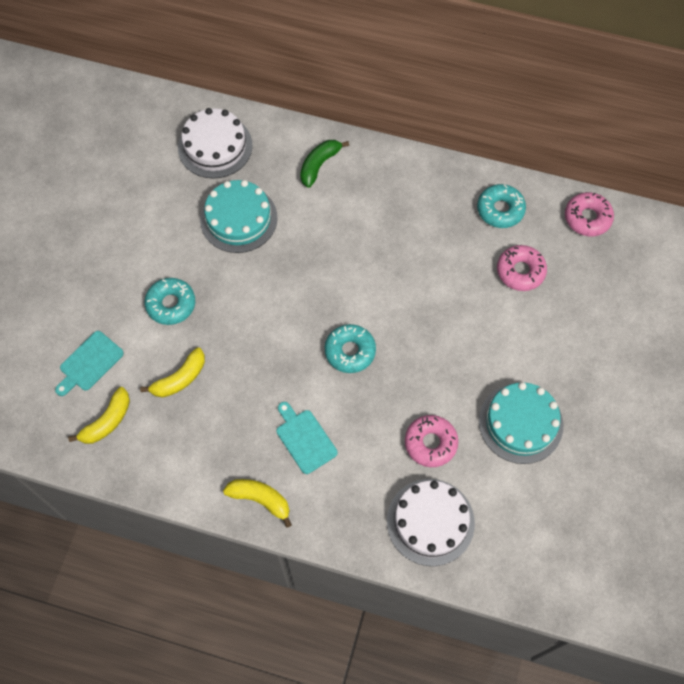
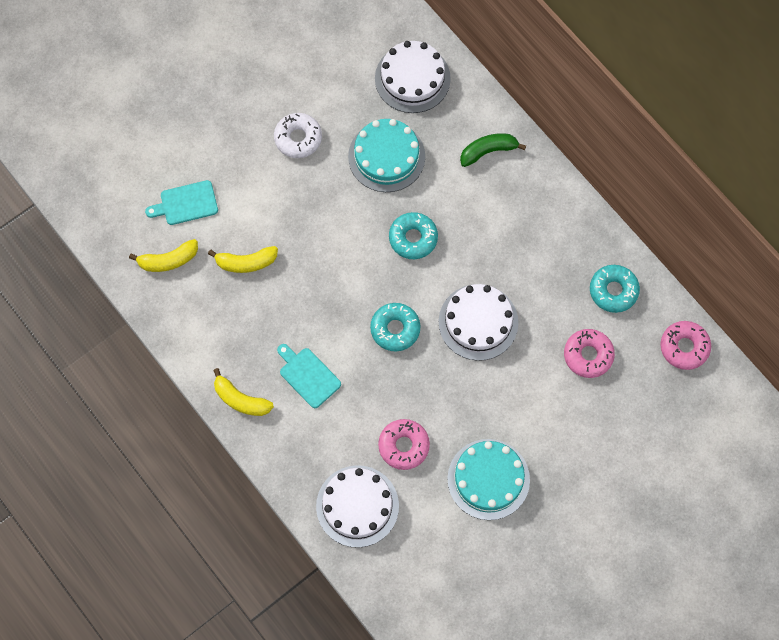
camera: 35 degrees right, 5 degrees up
turquoise donut [145,278,195,325] -> turquoise donut moved to [389,212,438,259]
yellow banana [223,479,292,528] -> yellow banana turned 150 degrees clockwise [213,368,274,416]
turquoise cutting board [276,402,337,474] -> turquoise cutting board turned 45 degrees counterclockwise [277,344,341,408]
none -> white donut [274,113,322,158]
none -> white cake [439,284,518,361]

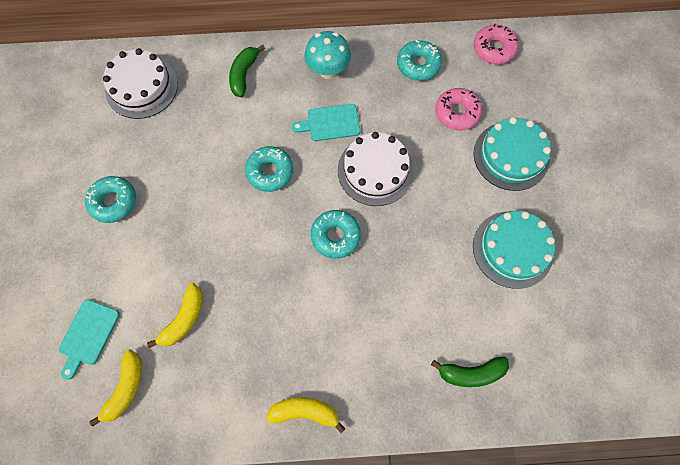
camera: 55 degrees left, 0 degrees up
yellow banana [213,368,274,416] -> yellow banana turned 150 degrees counterclockwise [266,397,346,433]
white donut [274,113,322,158] -> turquoise donut [85,176,136,223]
turquoise cutting board [277,344,341,408] -> turquoise cutting board moved to [292,104,360,141]
white cake [316,465,399,548] -> green banana [431,357,509,387]
turquoise cake [348,119,425,192] -> turquoise cake moved to [474,117,551,191]
pink donut [378,419,430,470] -> none
none -> turquoise mushroom [304,31,351,79]

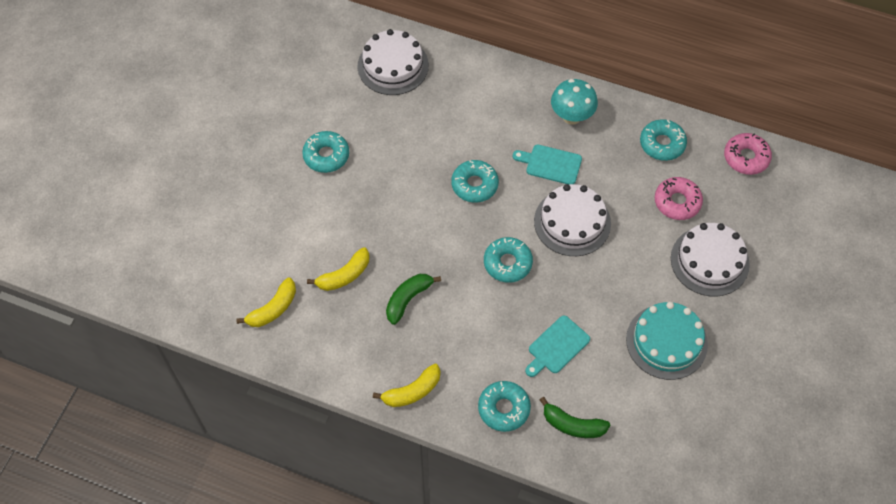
camera: 25 degrees right, 10 degrees down
turquoise cutting board [59,300,120,380] -> turquoise cutting board moved to [525,315,590,377]
green banana [229,45,265,98] -> green banana moved to [386,274,441,325]
yellow banana [266,397,346,433] -> yellow banana turned 120 degrees clockwise [373,363,441,407]
turquoise cake [474,117,551,191] -> white cake [671,223,750,296]
none -> turquoise donut [478,381,531,432]

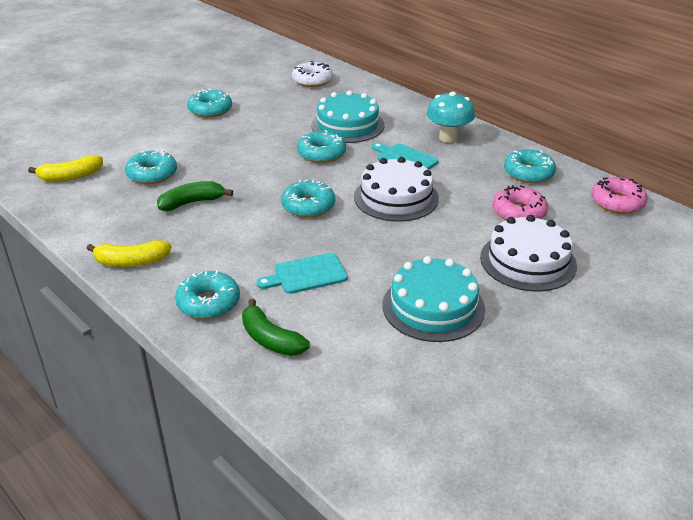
camera: 25 degrees right, 25 degrees down
yellow banana [307,247,369,291] -> turquoise donut [125,150,177,184]
white cake [358,29,429,95] -> white donut [292,61,333,87]
none -> turquoise cake [311,90,384,143]

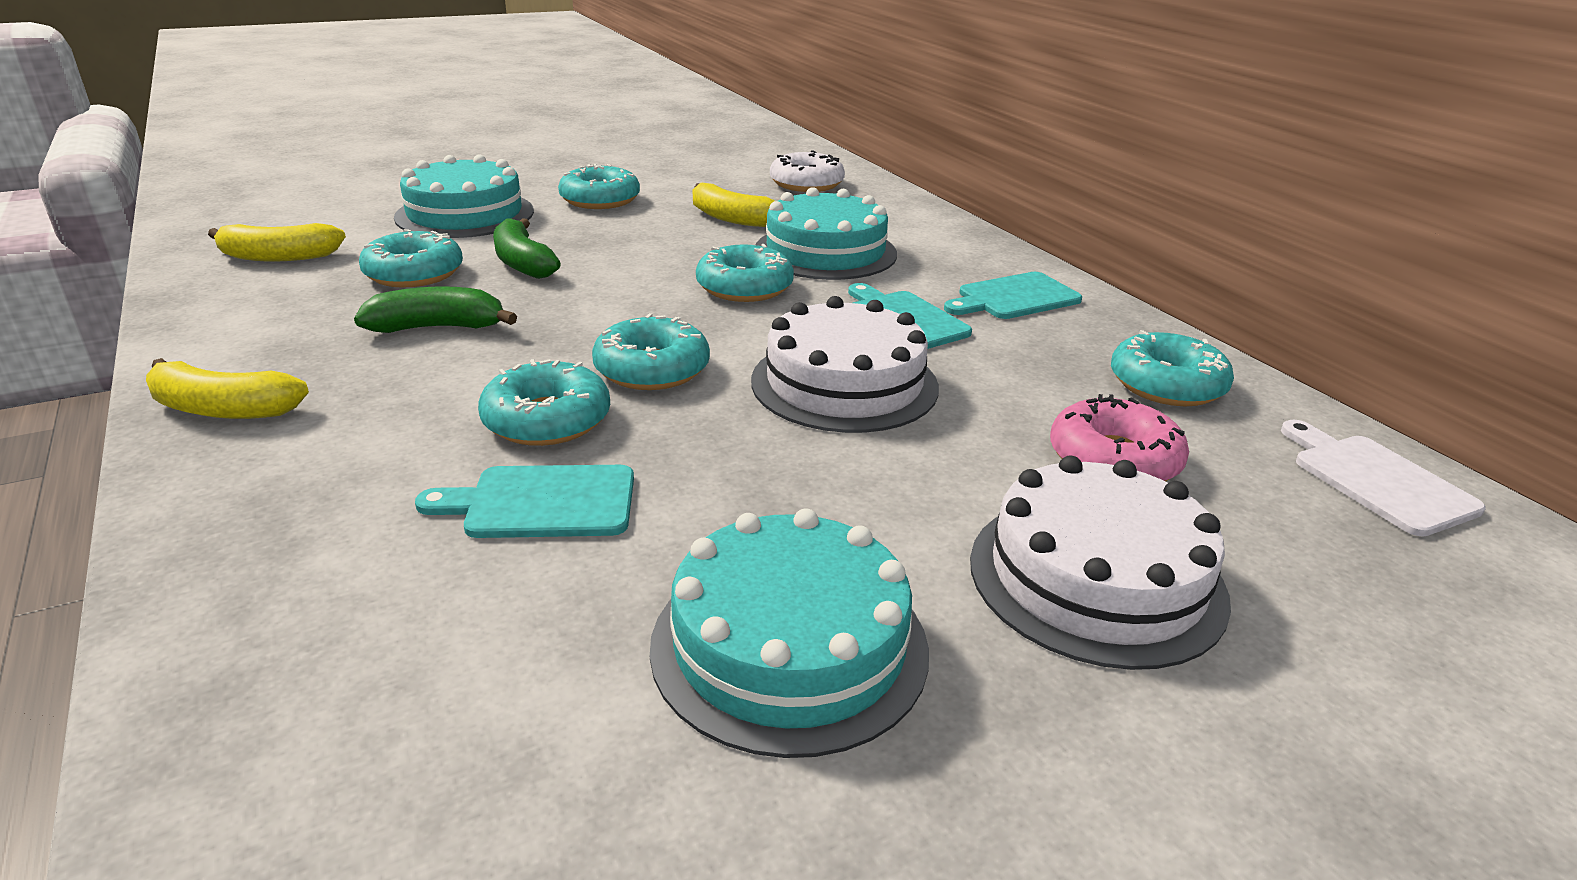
camera: 15 degrees right, 5 degrees down
turquoise donut [175,270,240,319] -> turquoise donut moved to [478,359,610,446]
green banana [242,298,310,356] -> green banana moved to [493,218,561,279]
turquoise mushroom [427,92,475,143] -> turquoise cutting board [944,272,1082,319]
pink donut [591,177,647,214] -> white cutting board [1281,419,1486,537]
none -> turquoise cake [394,154,534,238]
none -> yellow banana [693,183,775,227]

